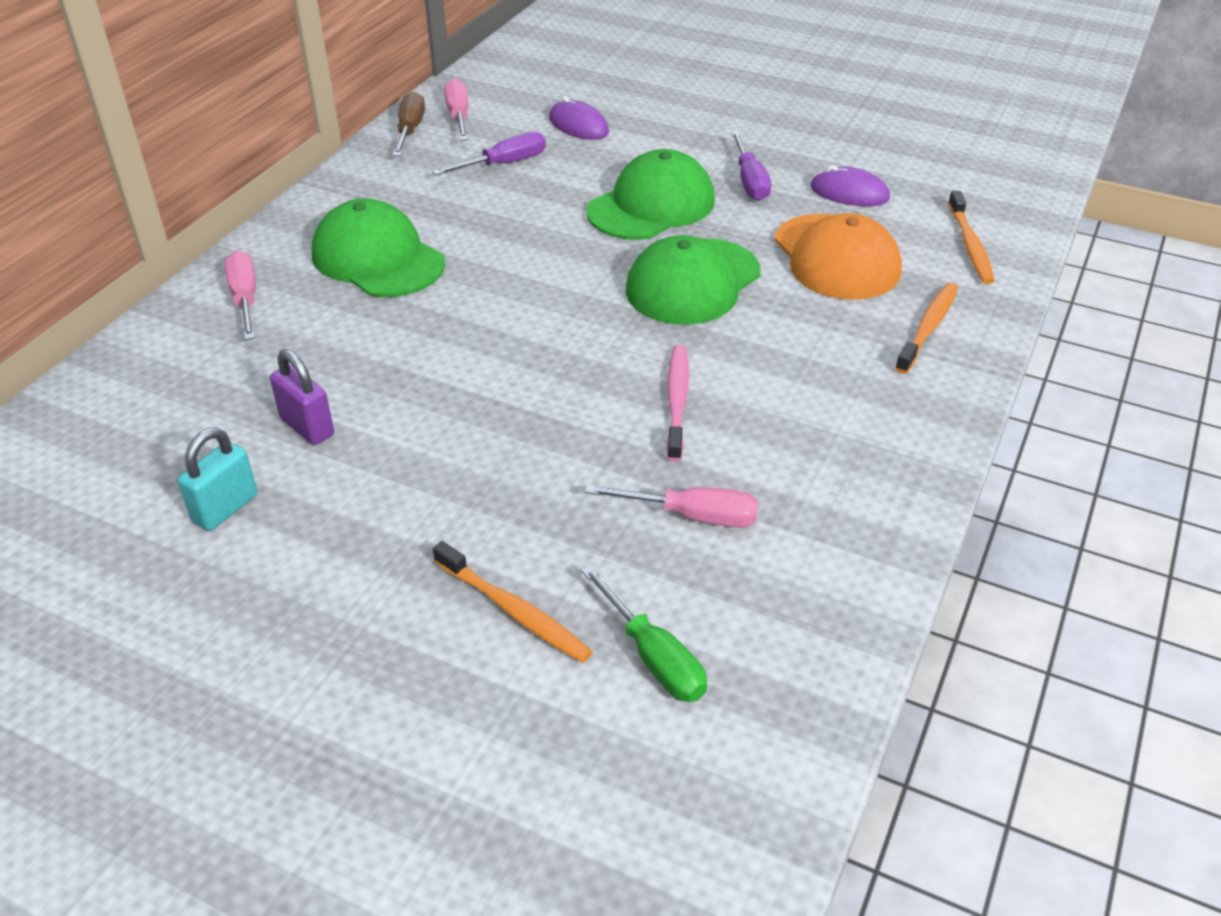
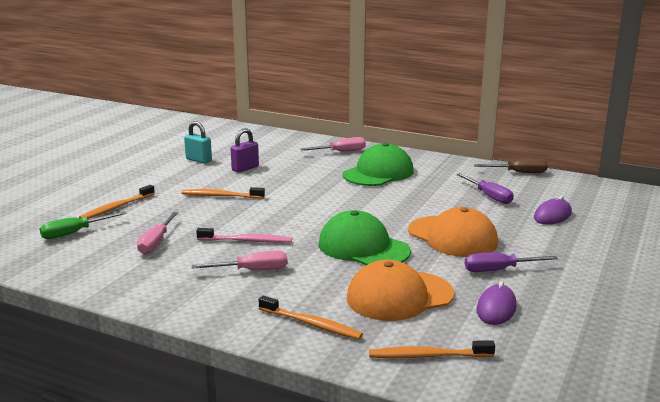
camera: 90 degrees right, 20 degrees down
pink screwdriver [444,78,468,140] -> pink screwdriver moved to [192,250,288,270]
green cap [587,149,715,240] -> orange cap [408,207,498,257]
none -> orange toothbrush [182,187,265,199]

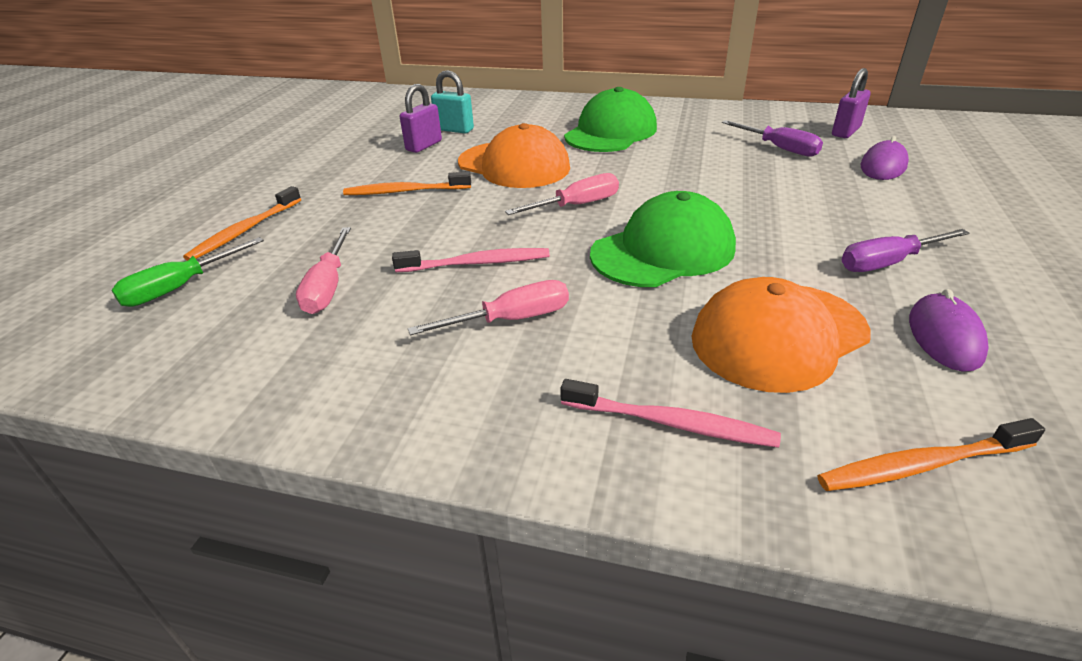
camera: 10 degrees left, 15 degrees up
turquoise padlock [184,121,212,164] -> turquoise padlock moved to [431,70,474,133]
orange toothbrush [258,296,363,339] -> pink toothbrush [560,379,781,448]
pink screwdriver [300,137,366,152] -> pink screwdriver moved to [505,173,619,215]
green cap [319,210,411,265] -> green cap turned 120 degrees clockwise [590,191,736,287]
orange cap [408,207,498,257] -> orange cap moved to [458,123,570,188]
brown screwdriver [474,159,548,173] -> none
none -> purple padlock [832,68,871,138]

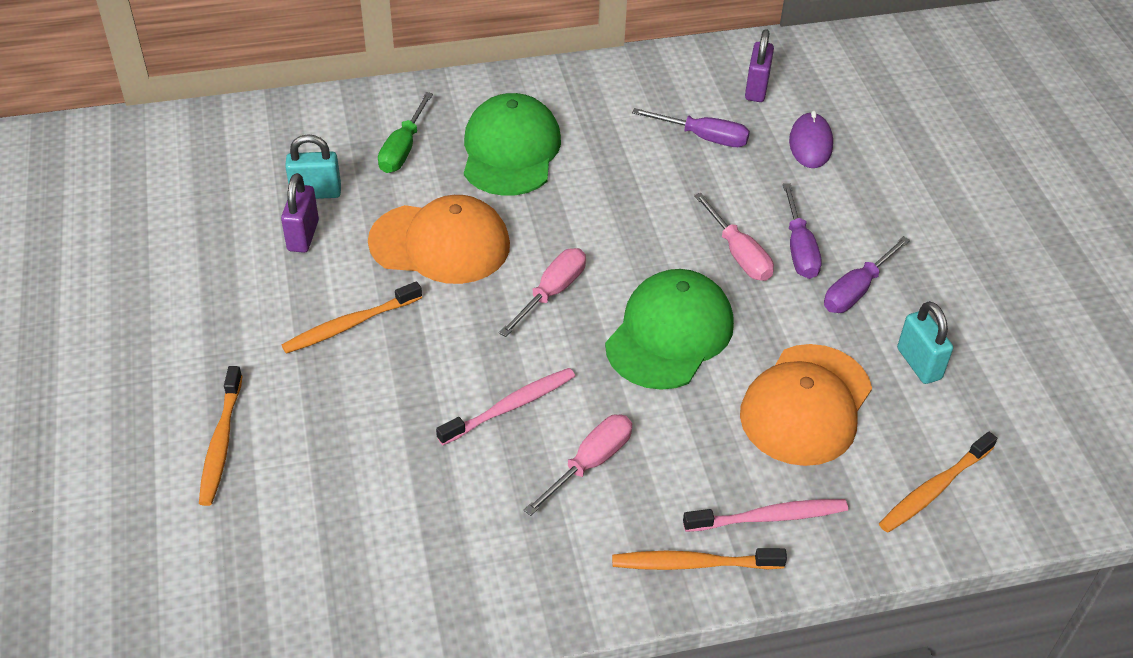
camera: 30 degrees left, 10 degrees up
green screwdriver [112,237,264,307] -> green screwdriver moved to [378,92,433,173]
pink screwdriver [296,227,351,314] -> pink screwdriver moved to [694,193,774,281]
purple mouse [909,289,989,372] -> turquoise padlock [897,301,953,384]
none -> orange toothbrush [612,548,787,570]
none -> purple screwdriver [783,183,822,279]

